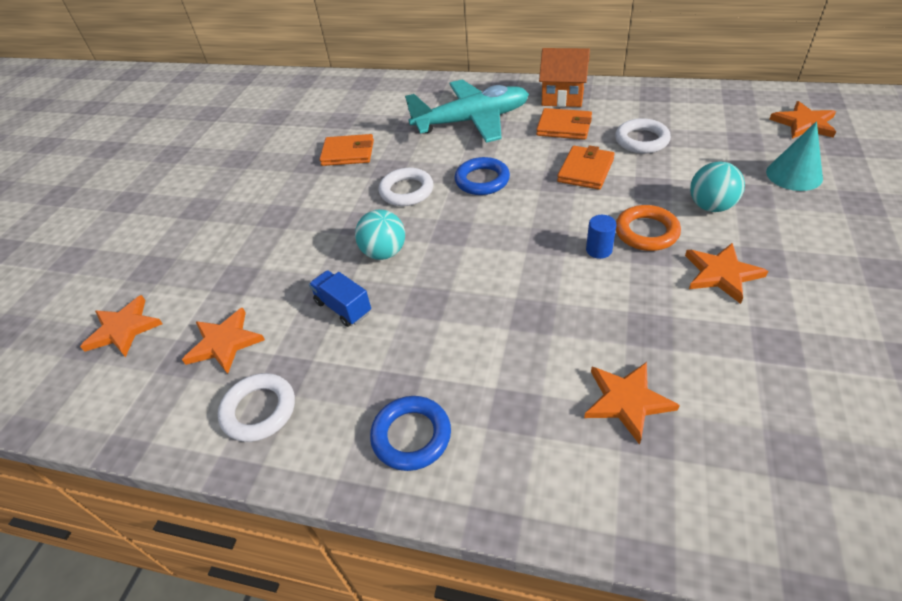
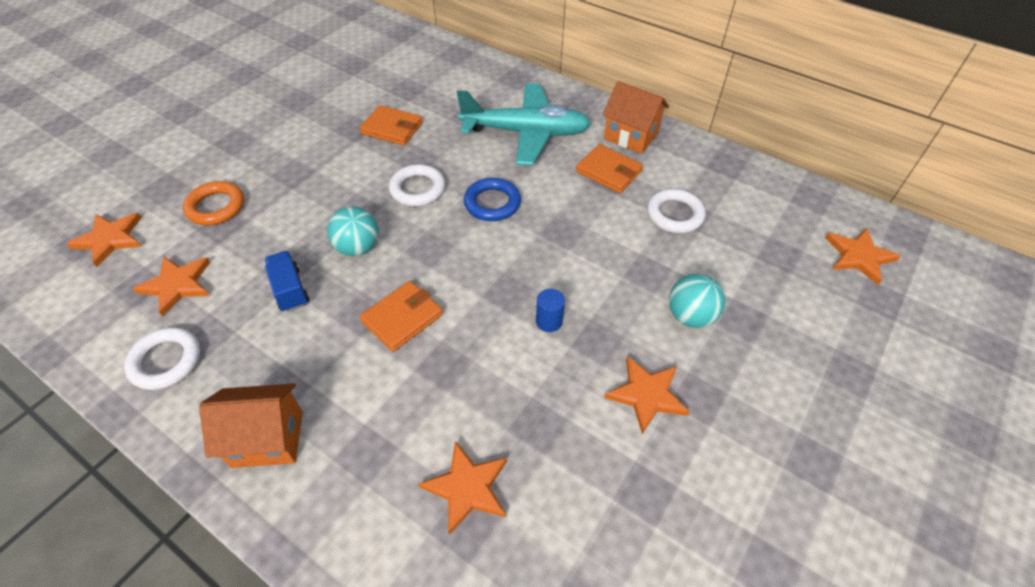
camera: 15 degrees right, 5 degrees up
blue ring [370,396,451,471] -> orange house [199,383,303,468]
orange wallet [557,145,615,190] -> orange wallet moved to [359,281,443,352]
orange ring [616,205,681,251] -> orange ring moved to [183,181,244,225]
turquoise cone [766,121,823,191] -> none

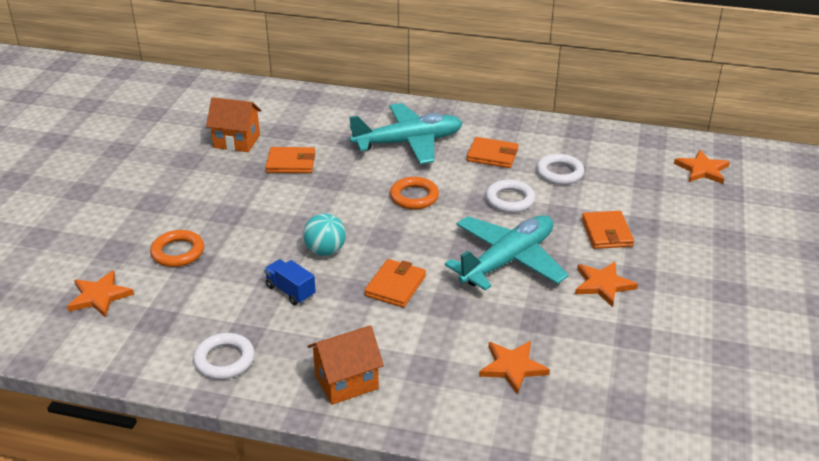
camera: 20 degrees left, 15 degrees down
orange star [133,257,210,316] -> none
white ring [389,164,445,207] -> white ring moved to [486,180,535,213]
blue ring [464,178,521,221] -> orange ring [390,177,439,210]
blue cylinder [536,289,565,332] -> turquoise plane [445,215,568,291]
orange house [602,81,669,154] -> orange house moved to [206,97,262,152]
turquoise ball [669,274,725,328] -> orange wallet [582,211,634,249]

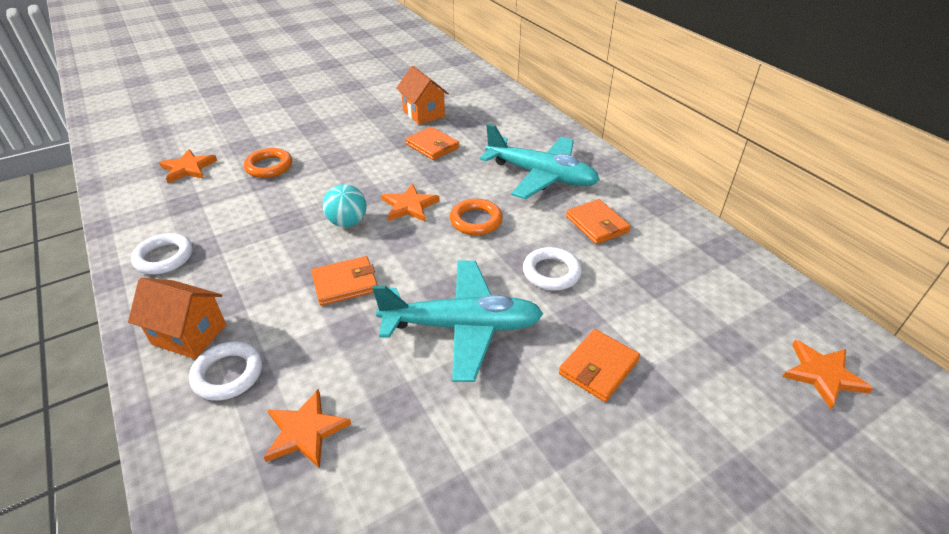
camera: 45 degrees right, 5 degrees up
blue truck [264,259,316,305] -> none
white ring [536,154,584,185] -> white ring moved to [189,341,262,401]
orange star [575,262,638,307] -> orange star moved to [382,184,440,222]

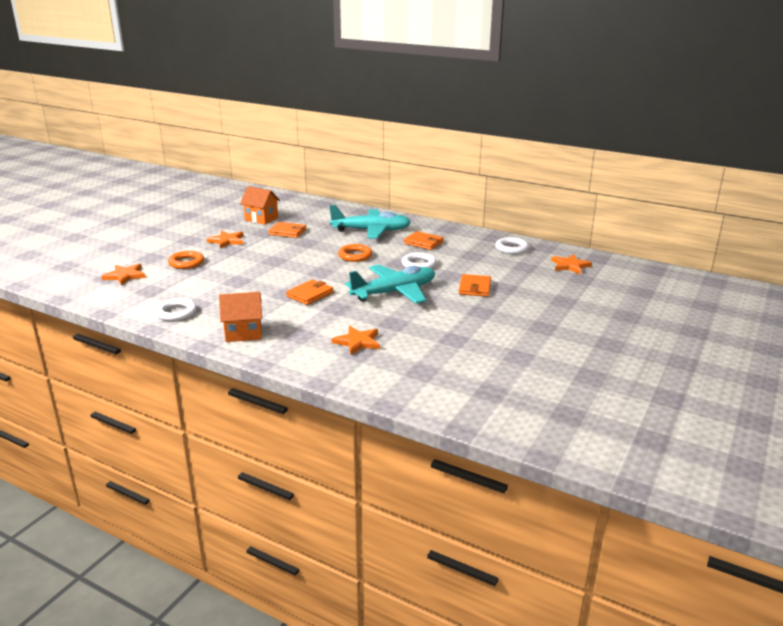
camera: 30 degrees left, 15 degrees down
white ring [189,341,262,401] -> white ring moved to [495,237,529,254]
turquoise ball [323,184,367,227] -> none
orange star [382,184,440,222] -> orange star moved to [207,231,243,249]

